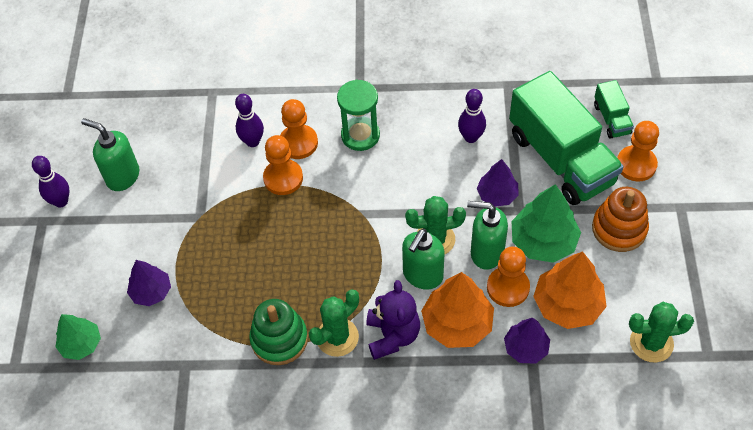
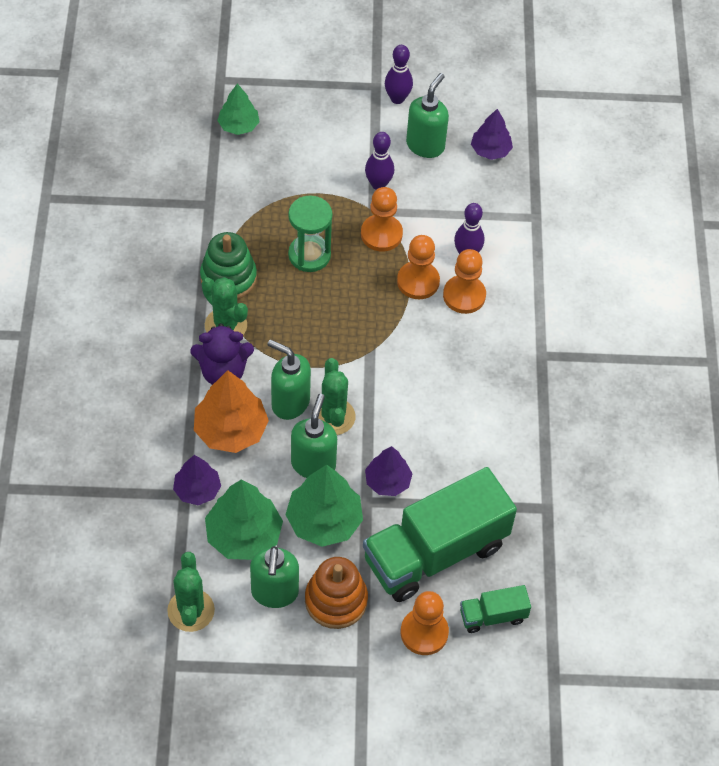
camera: 85 degrees right, 0 degrees up
purple tree [127,260,171,306] -> purple tree moved to [471,109,513,160]
green hourglass [337,80,380,151] -> green hourglass moved to [288,196,332,272]
purple bowling pin [458,89,486,143] -> purple bowling pin moved to [365,132,394,190]
orange pawn [487,246,530,307] -> orange pawn moved to [361,187,403,251]
orange tree [533,251,607,329] -> green tree [205,479,283,560]
none -> green soap dispenser [250,546,299,608]

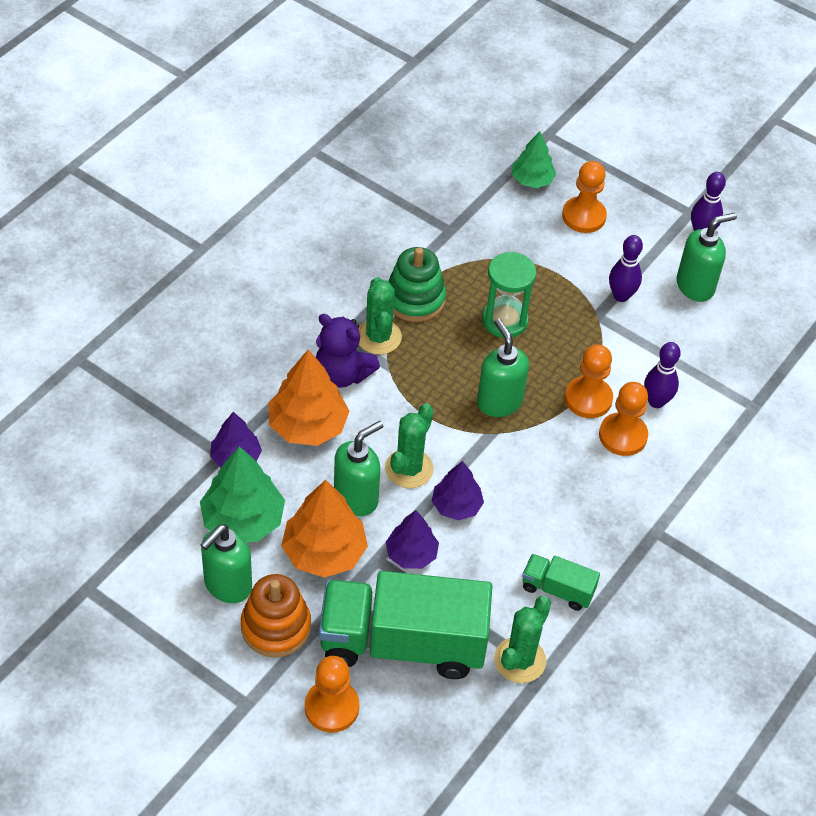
camera: 35 degrees right, 5 degrees down
green cactus [167,552,215,632] -> green cactus moved to [494,596,551,683]
green soap dispenser [267,340,311,420] -> green soap dispenser moved to [477,318,529,417]
green tree [285,465,363,547] -> orange tree [281,480,368,578]
orange pawn [361,187,403,251] -> orange pawn moved to [562,161,607,233]
green truck [460,585,531,633] -> green truck moved to [522,554,600,611]
purple tree [471,109,513,160] -> purple tree moved to [432,461,484,521]

